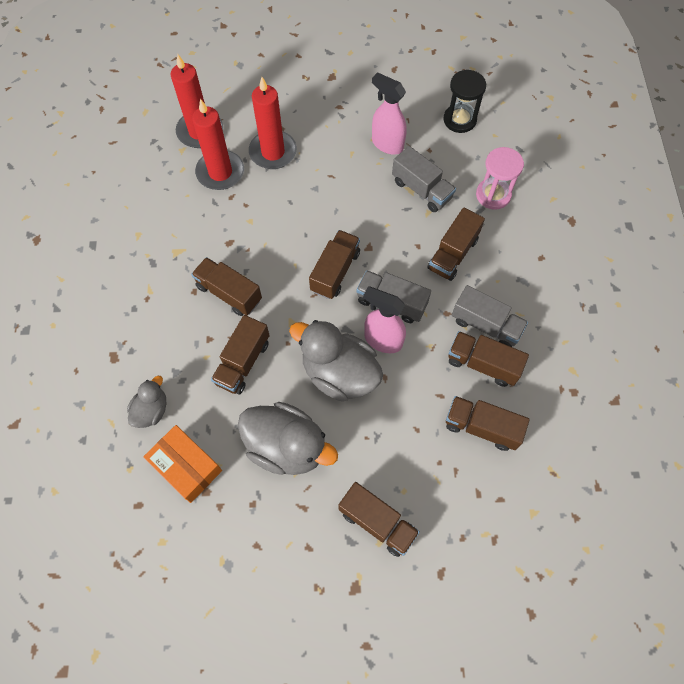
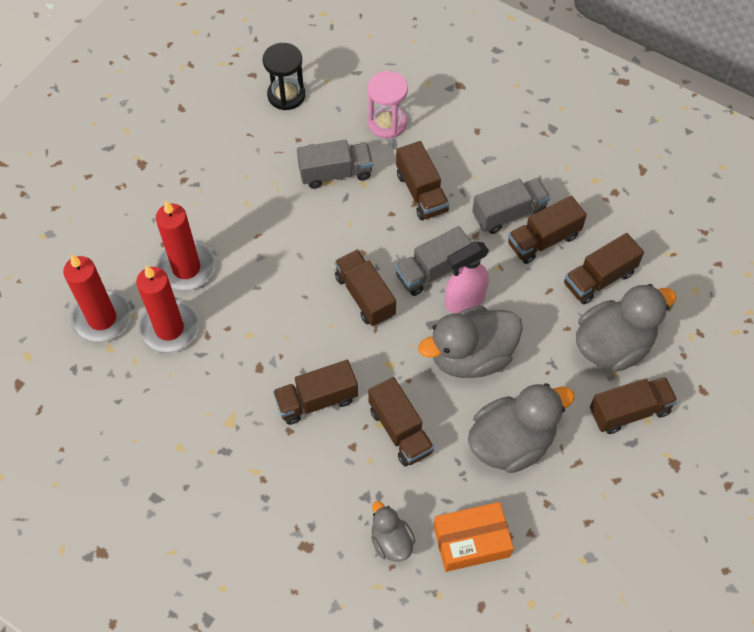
camera: 55 degrees left, 5 degrees down
pink spray bottle [372,72,407,155] -> none
none -> grey duck [576,284,676,372]

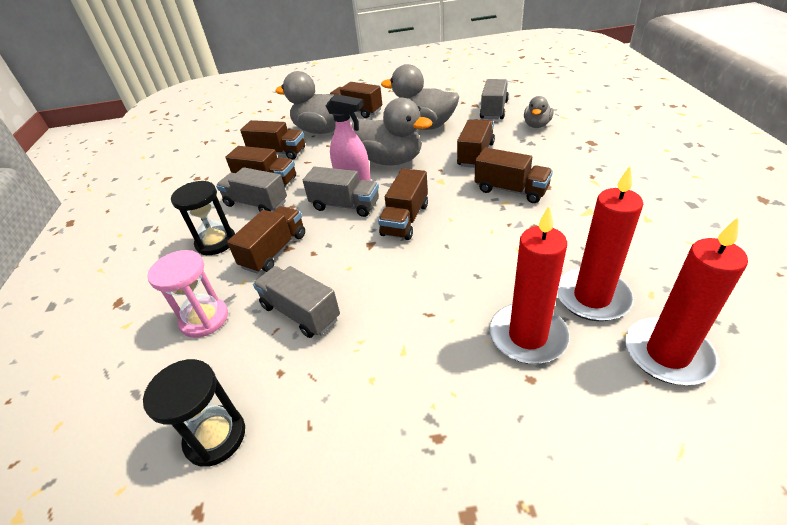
camera: 125 degrees left, 20 degrees down
orange box [434,502,514,572] -> grey truck [480,79,509,119]
none -> black hourglass [171,181,235,255]

